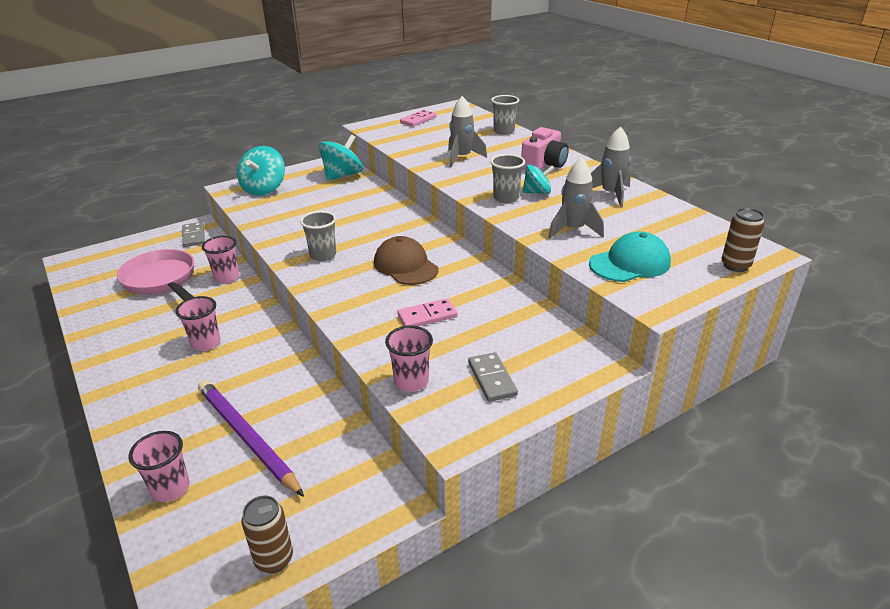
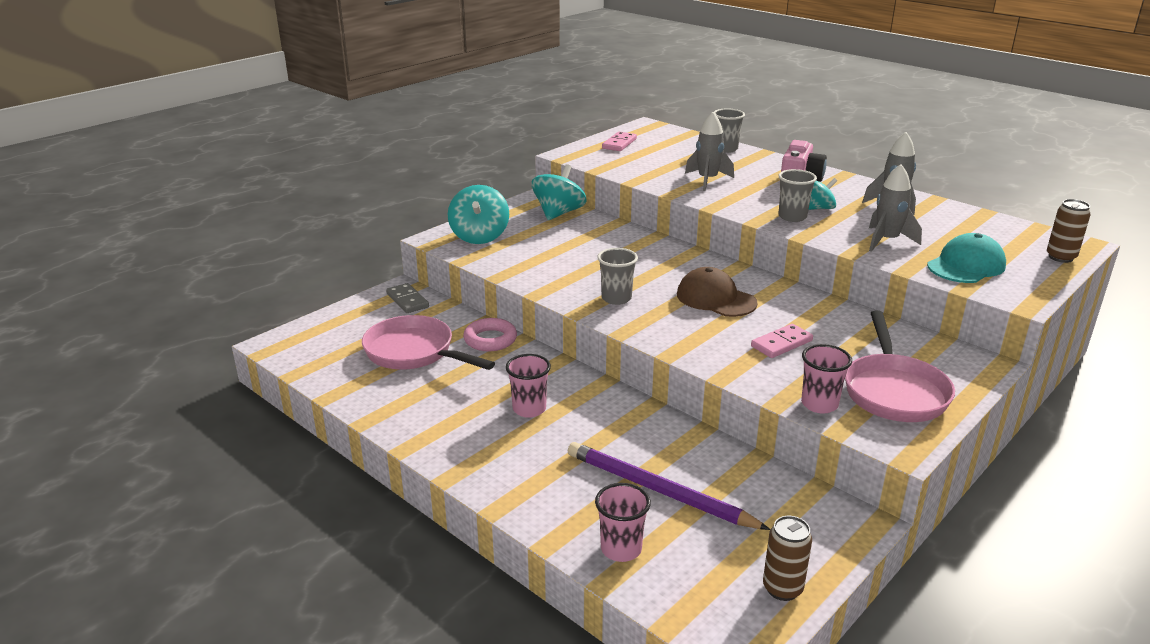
camera: 15 degrees left, 5 degrees down
pink cup [202,236,240,283] -> pink ring [463,318,517,351]
grey domino [468,352,518,402] -> pink pan [845,310,955,422]

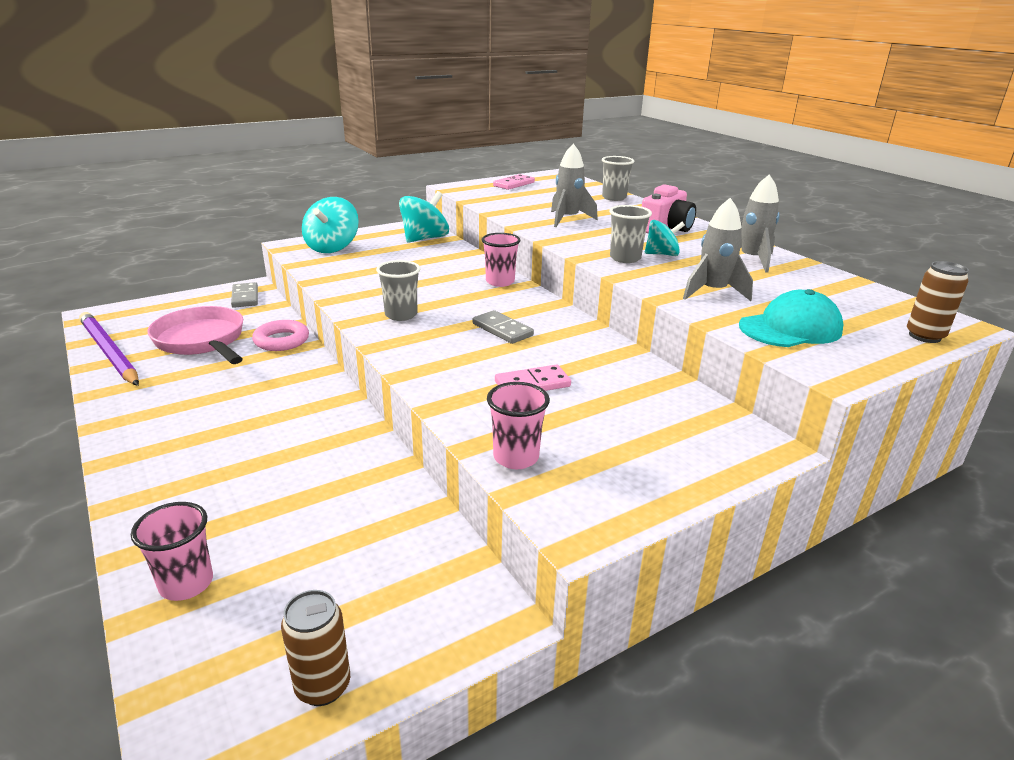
camera: 15 degrees right, 0 degrees up
pink cup [506,354,551,418] -> pink cup moved to [481,233,520,287]
purple pencil [568,442,770,530] -> purple pencil moved to [79,312,139,386]
brown cap [677,267,758,317] -> grey domino [473,310,534,344]
pink pan [845,310,955,422] -> none

